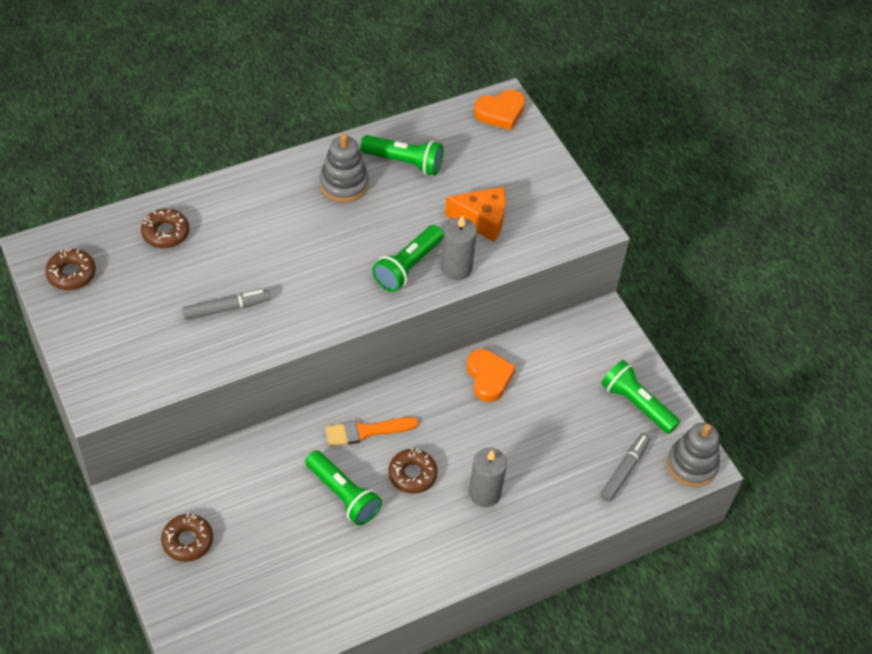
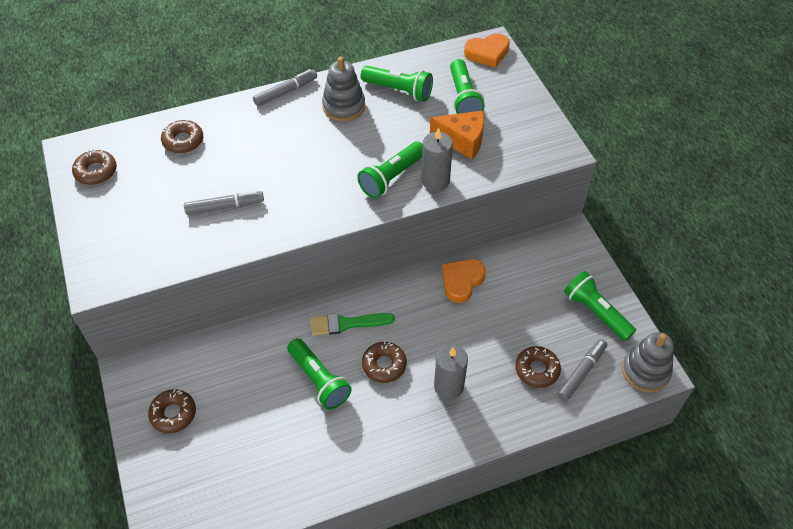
camera: 10 degrees right, 0 degrees up
orange brush [325,417,419,447] -> green brush [311,313,395,336]
orange heart [467,349,516,402] -> orange heart turned 135 degrees counterclockwise [442,259,486,303]
none -> grey marker [253,69,317,106]
none -> green flashlight [450,59,485,114]
none -> brown donut [515,346,561,388]

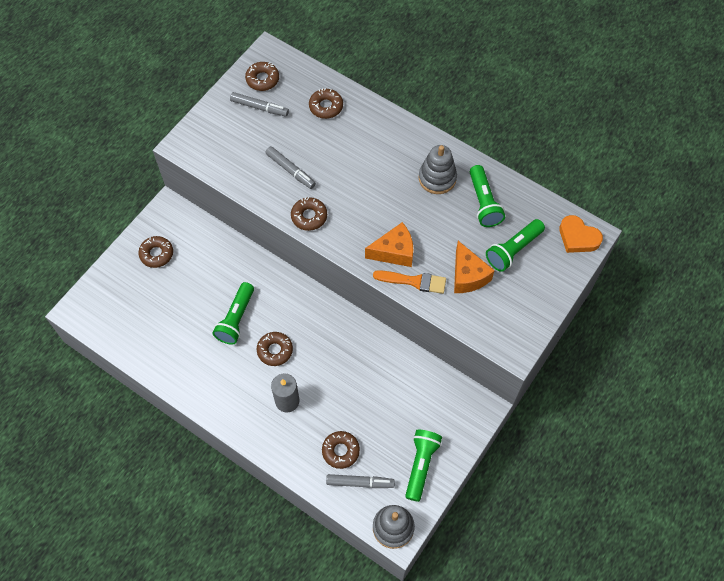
camera: 55 degrees right, 10 degrees up
grey marker [253,69,317,106] -> grey marker moved to [230,92,289,117]
green brush [311,313,395,336] -> none
green flashlight [357,142,423,198] -> orange cheese [365,222,413,267]
grey candle [421,128,453,191] -> orange brush [373,270,446,294]
orange heart [442,259,486,303] -> none
none -> brown donut [291,197,327,231]

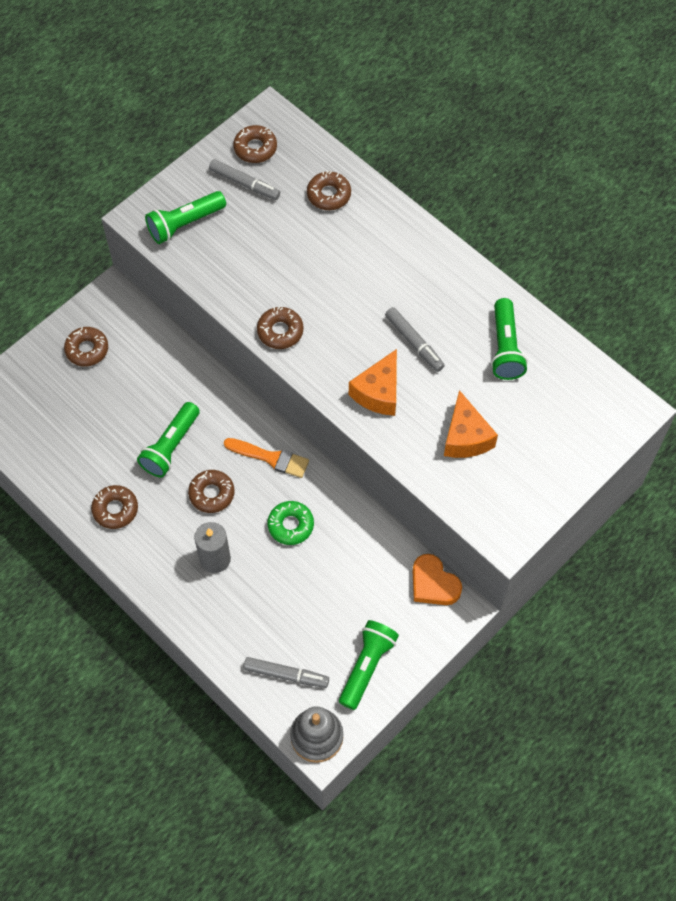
camera: 10 degrees right, 0 degrees up
grey marker [266,146,316,189] -> grey marker moved to [385,307,445,372]
brown donut [322,431,360,469] -> brown donut moved to [91,485,138,529]
orange cheese [365,222,413,267] -> orange cheese turned 120 degrees clockwise [349,349,397,416]
orange brush [373,270,446,294] -> orange brush moved to [224,438,309,478]
grey stacking toy [419,145,457,194] -> none
green flashlight [486,219,545,272] -> green flashlight moved to [145,191,226,244]
orange heart [559,215,603,253] -> orange heart moved to [413,554,462,605]
none -> green donut [268,501,314,545]

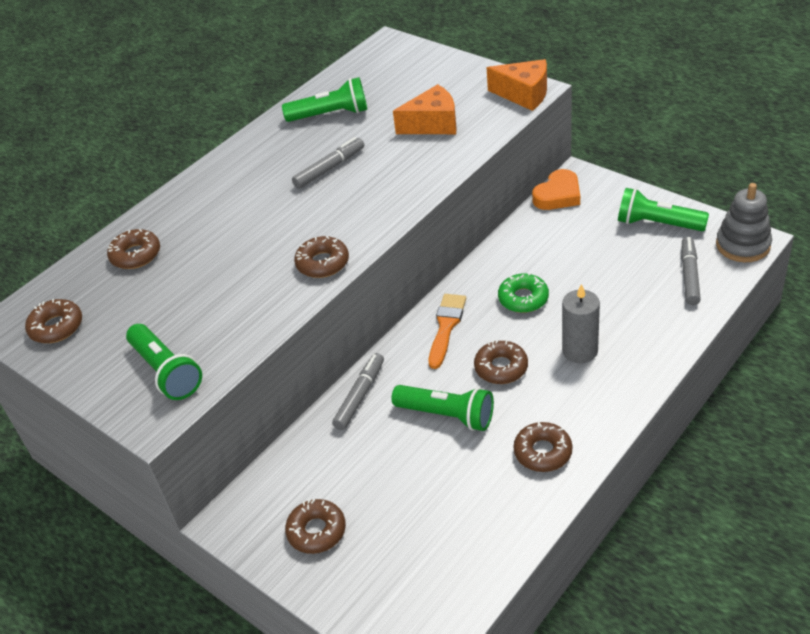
camera: 90 degrees left, 20 degrees down
grey marker [209,159,280,200] -> grey marker moved to [332,353,384,430]
orange cheese [349,349,397,416] -> orange cheese moved to [487,59,547,111]

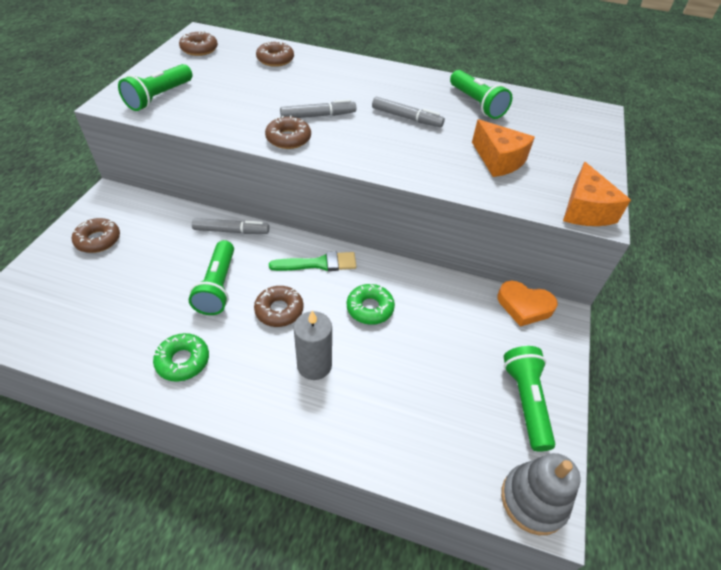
camera: 60 degrees right, 5 degrees up
orange brush [429,294,466,369] -> green brush [269,252,357,271]
brown donut [514,422,572,472] -> green donut [153,333,209,382]
grey marker [681,237,701,305] -> grey marker moved to [280,99,356,118]

